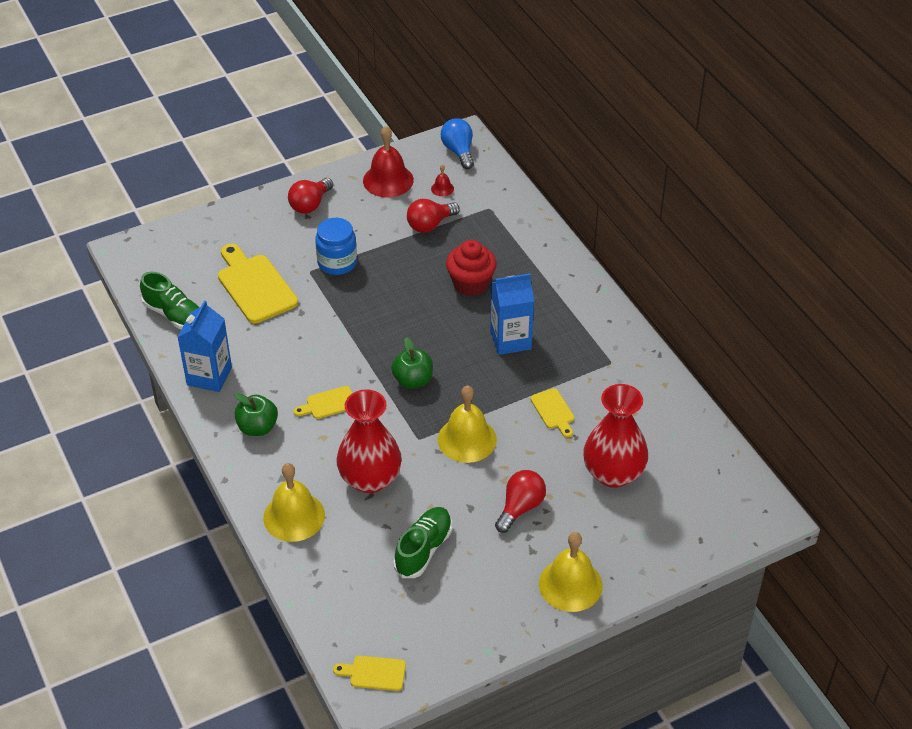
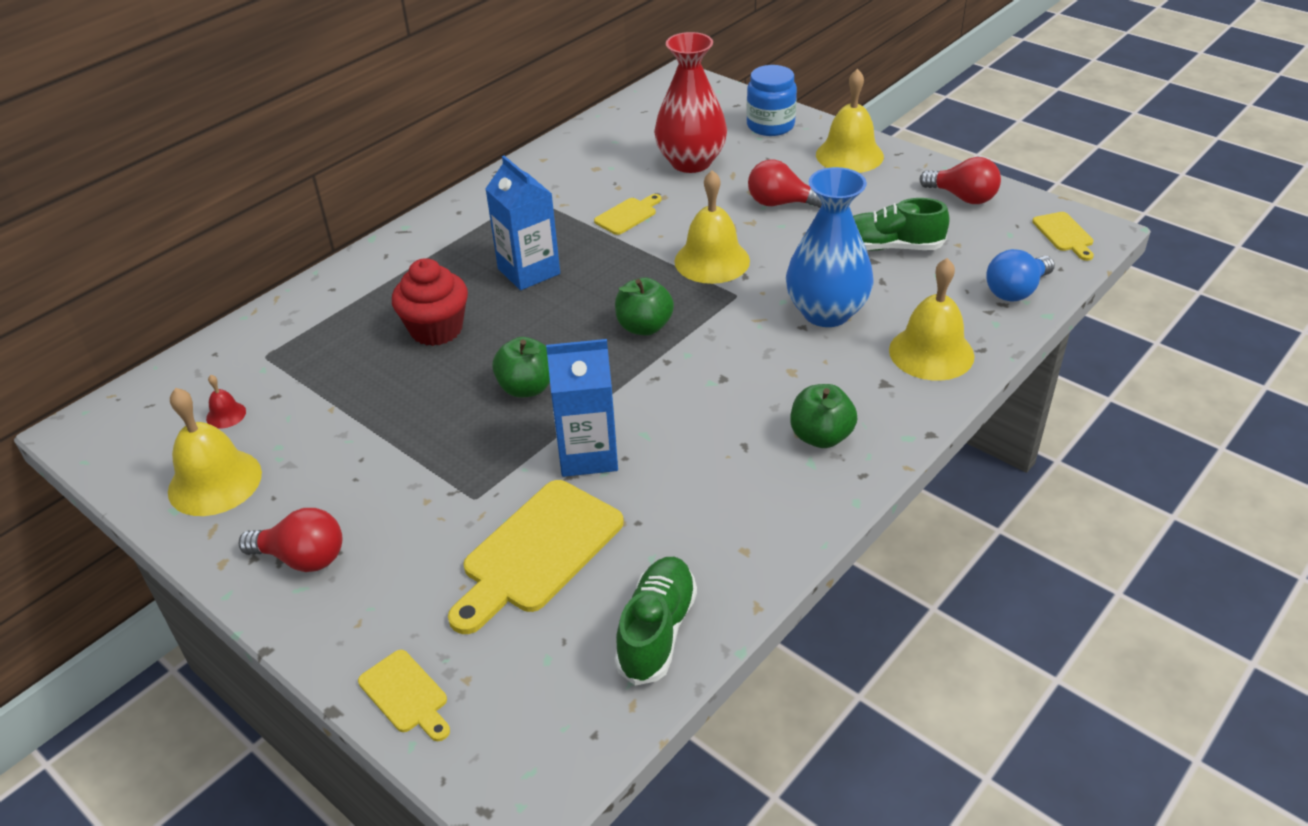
camera: 110 degrees left, 5 degrees down
blue carton [178,300,232,392] -> blue carton moved to [546,339,618,477]
yellow cutting board [293,386,352,419] -> yellow cutting board moved to [358,650,450,741]
blue jar [315,218,357,275] -> blue jar moved to [746,65,797,136]
red vase [336,389,402,493] -> blue vase [786,167,874,327]
red bell [363,126,414,197] -> yellow bell [168,388,262,516]
red light bulb [407,199,460,233] -> red light bulb moved to [920,157,1001,204]
blue light bulb [441,118,474,169] -> blue light bulb moved to [986,249,1055,302]
none -> green apple [492,337,550,398]

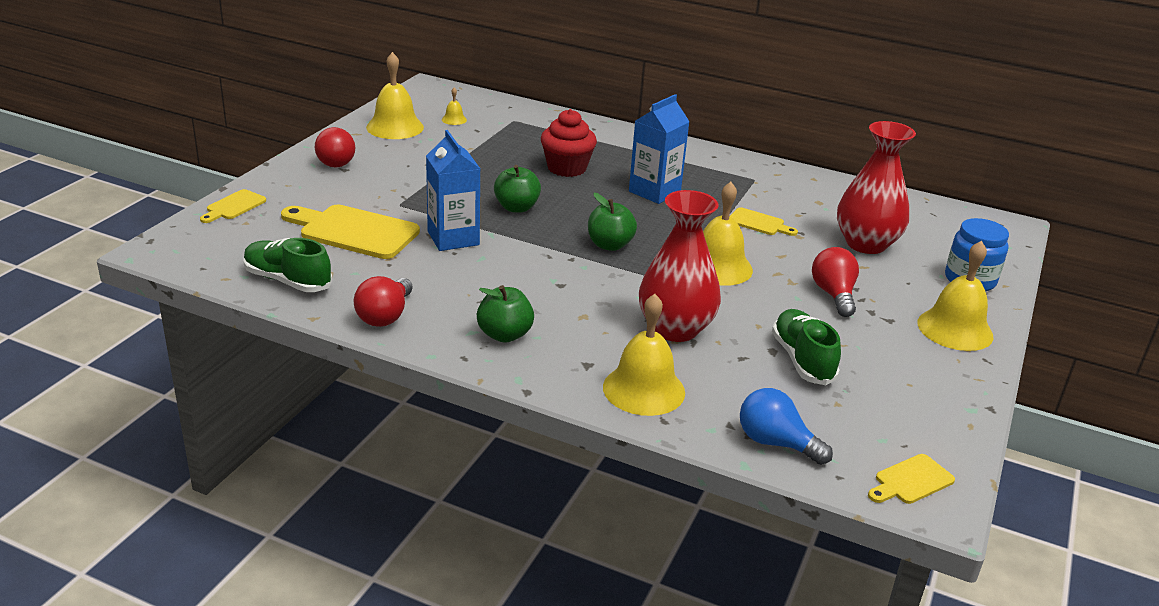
camera: 70 degrees right, 10 degrees down
red bell [206,375,246,428] -> yellow bell [442,88,467,125]
green shoe [614,557,697,686] -> green shoe turned 150 degrees counterclockwise [243,238,332,292]
blue vase [786,167,874,327] -> red vase [639,190,721,342]
red light bulb [920,157,1001,204] -> red light bulb moved to [354,276,413,327]

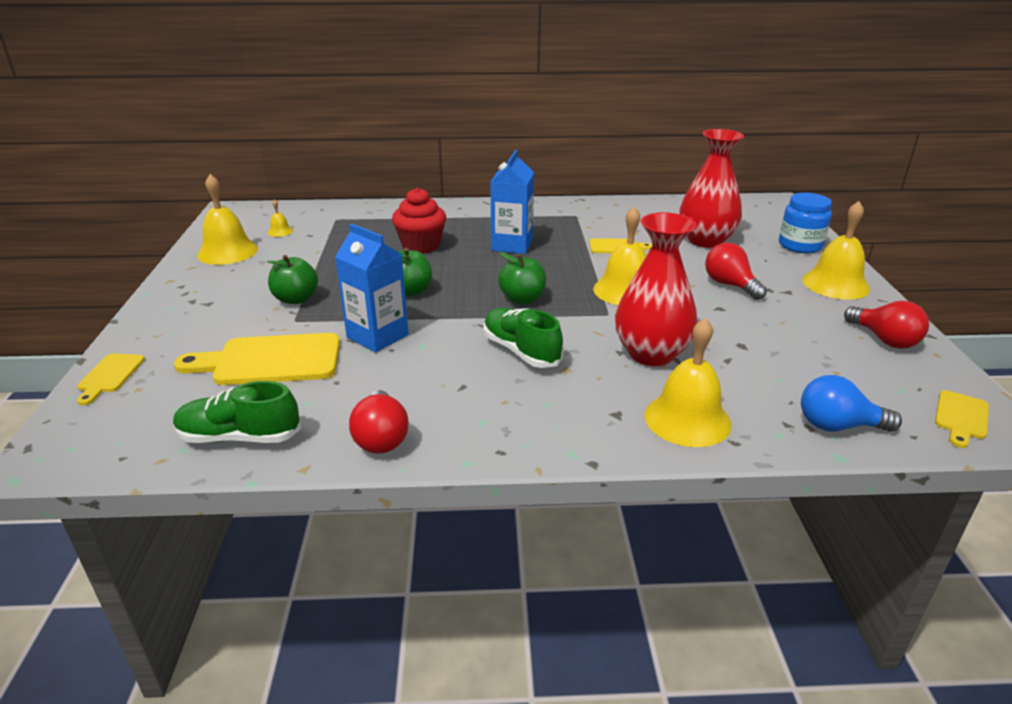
camera: 25 degrees left, 0 degrees up
red light bulb [315,127,355,168] -> red light bulb moved to [844,301,929,349]
green apple [477,285,534,343] -> green apple moved to [267,255,318,304]
green shoe [772,309,841,385] -> green shoe moved to [483,308,563,368]

